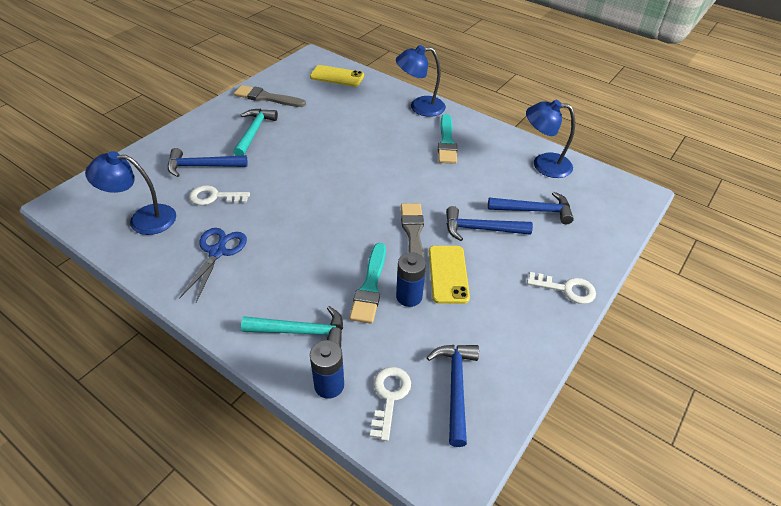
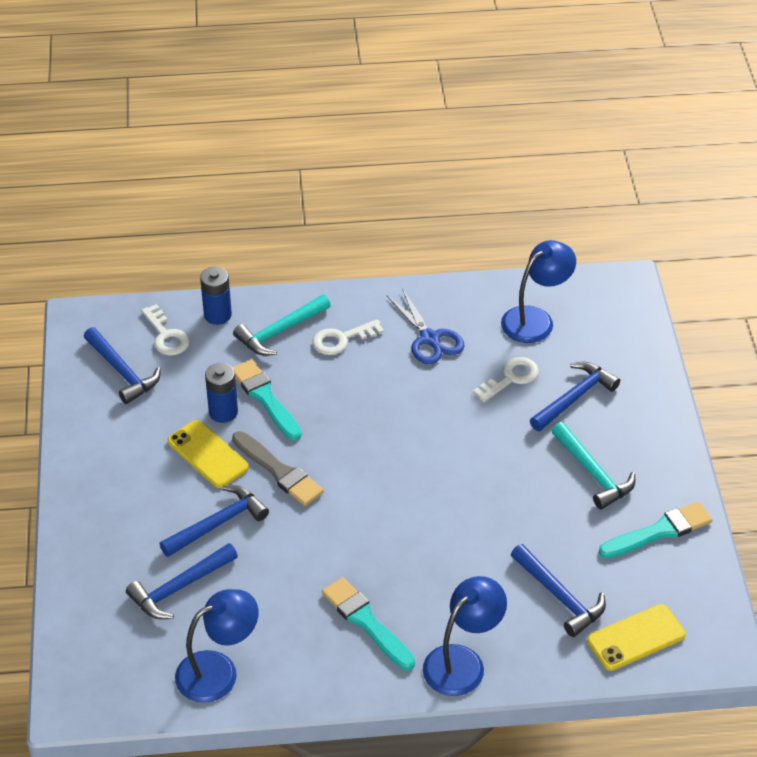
camera: 140 degrees right, 0 degrees up
grey brush [234,85,306,107] -> turquoise brush [599,501,712,558]
white key [527,272,596,304] -> white key moved to [312,319,384,355]
none -> blue hammer [511,544,606,637]

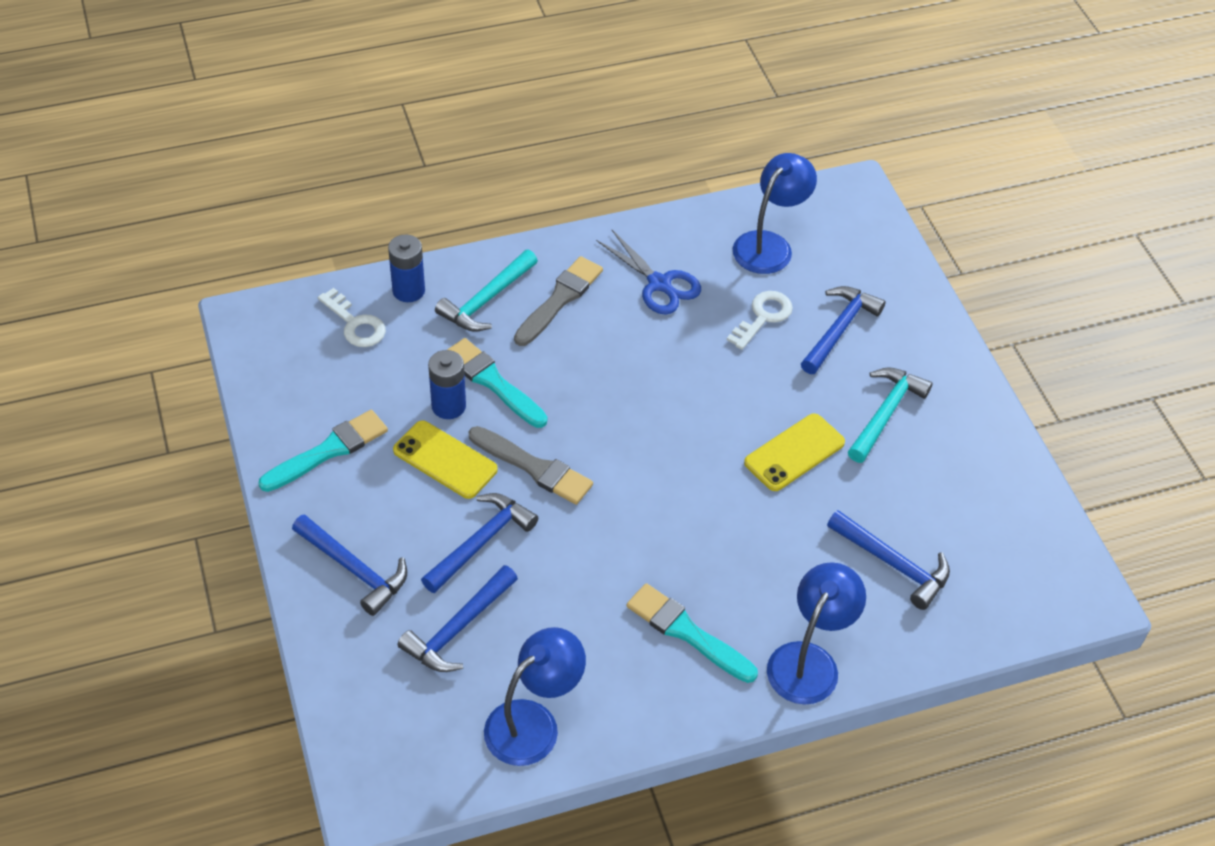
camera: 15 degrees left, 5 degrees up
blue hammer [84,327,161,404] -> blue hammer moved to [292,514,407,616]
white key [312,319,384,355] -> grey brush [514,256,603,346]
turquoise hammer [552,422,635,509] -> turquoise hammer turned 105 degrees counterclockwise [848,367,933,463]
yellow phone [587,604,686,671] -> yellow phone moved to [744,413,845,491]
turquoise brush [599,501,712,558] -> turquoise brush moved to [258,410,388,492]

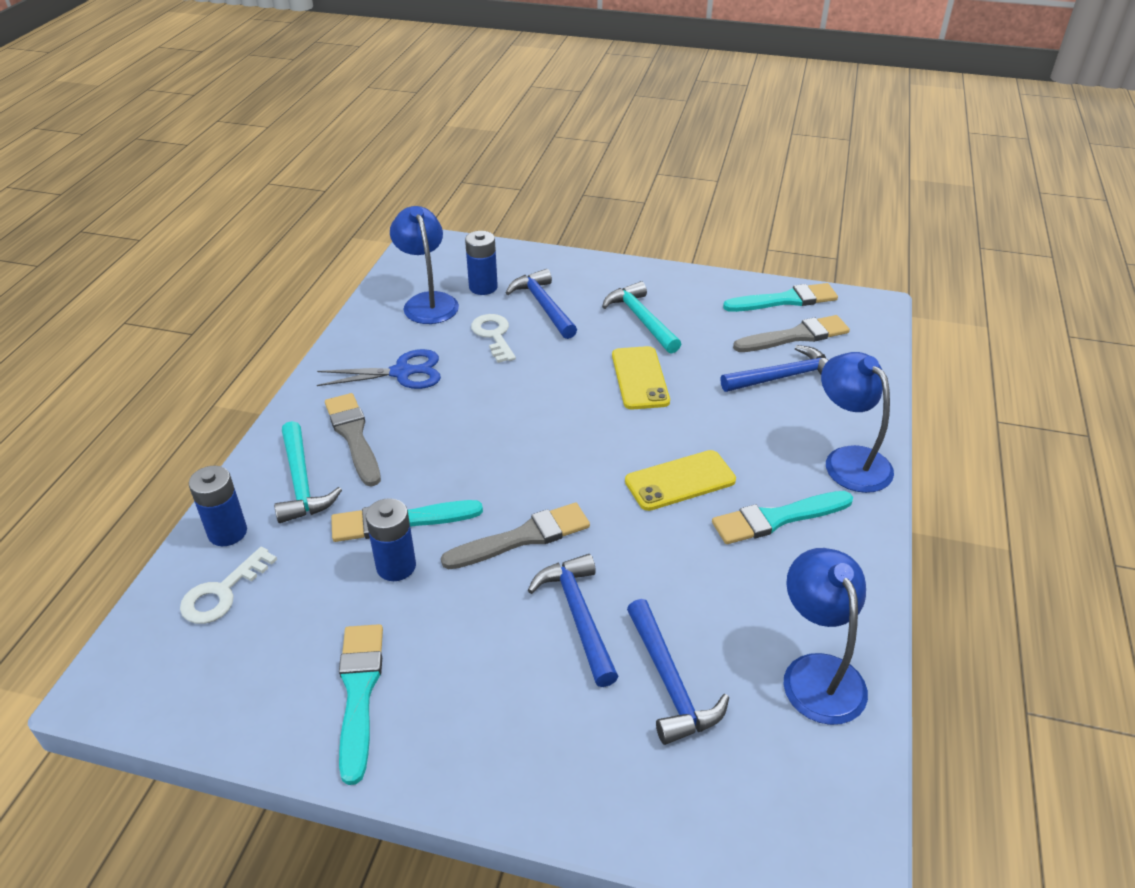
camera: 55 degrees left, 10 degrees down
blue hammer [292,514,407,616] -> none
white key [318,288,386,347] -> white key turned 135 degrees clockwise [180,547,277,624]
yellow phone [393,421,498,499] -> yellow phone moved to [625,450,736,511]
none -> blue battery [465,231,498,295]
none -> turquoise brush [723,283,838,312]
none -> grey brush [733,315,850,352]

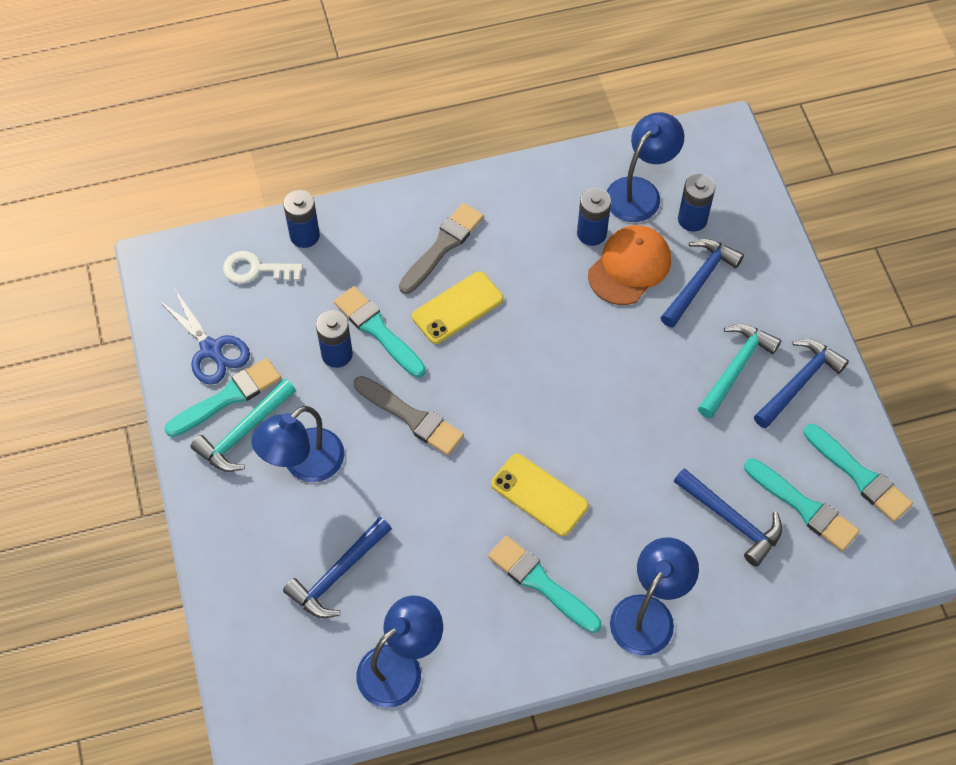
camera: 60 degrees right, 20 degrees up
turquoise hammer [274,421,342,523] -> turquoise hammer moved to [190,379,296,472]
blue scissors [317,349,441,389] -> blue scissors moved to [158,288,250,385]
white key [471,314,516,363] -> orange cap [588,225,671,305]
blue hammer [528,554,619,687] -> blue hammer moved to [754,339,849,429]
yellow phone [612,346,670,409] -> yellow phone moved to [412,271,503,344]
grey brush [733,315,850,352] -> turquoise brush [744,458,860,551]
none -> blue lamp [251,406,345,482]
none -> blue battery [577,188,611,246]

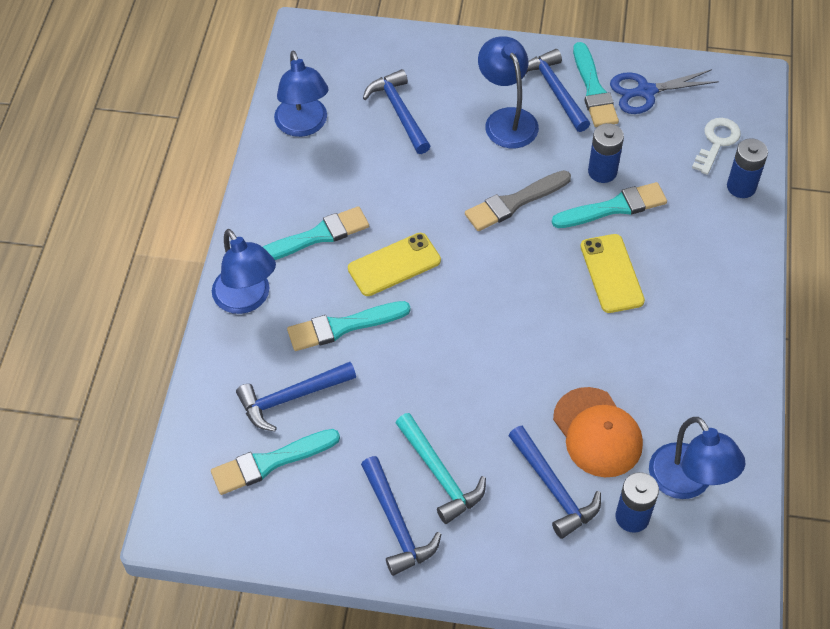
camera: 115 degrees right, 5 degrees down
turquoise hammer [190,379,296,472] -> blue hammer [522,49,590,132]
grey brush [399,203,484,294] -> none
blue battery [577,188,611,246] -> none
turquoise brush [804,424,913,522] -> turquoise brush moved to [287,301,411,351]

